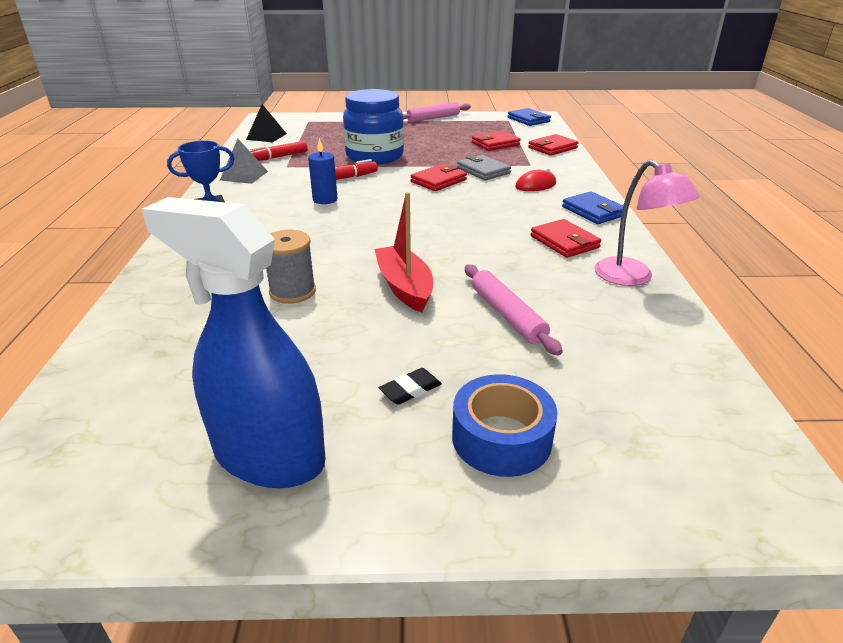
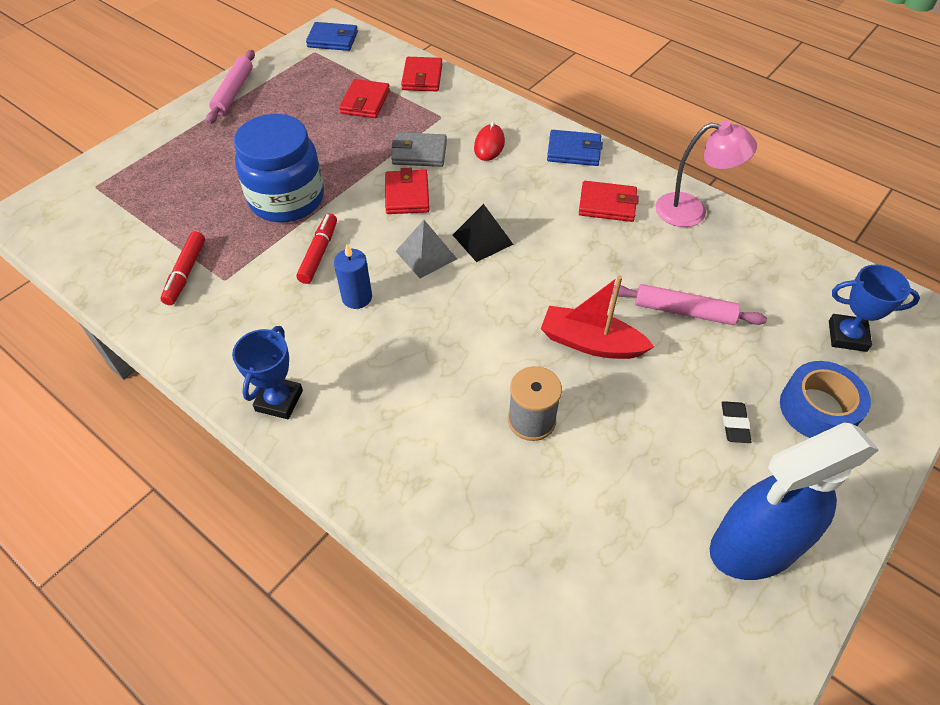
camera: 50 degrees left, 20 degrees up
grey pyramid [220,139,268,184] -> grey pyramid moved to [395,220,457,278]
black pyramid [246,104,287,142] -> black pyramid moved to [453,204,514,262]
none -> blue trophy [829,264,920,352]

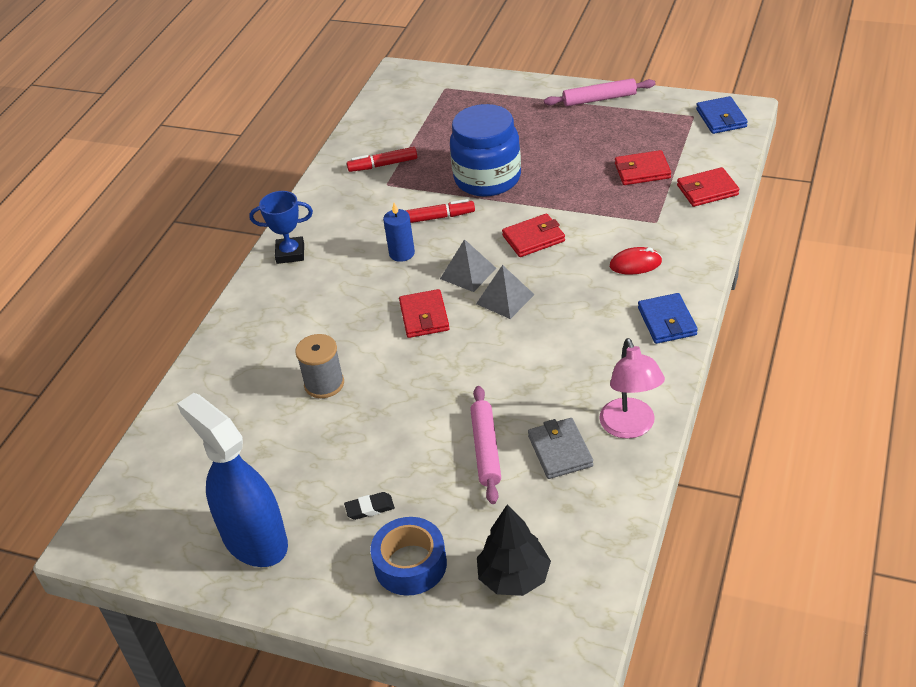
camera: 75 degrees right, 10 degrees down
grey wallet [391,132,447,167] -> grey wallet moved to [528,418,593,479]
black pyramid [453,204,514,262] -> grey pyramid [476,265,535,319]
red boat [541,276,654,359] -> none
red wallet [579,181,639,222] -> red wallet moved to [399,289,450,338]
blue trophy [829,264,920,352] -> black tree [477,505,551,596]

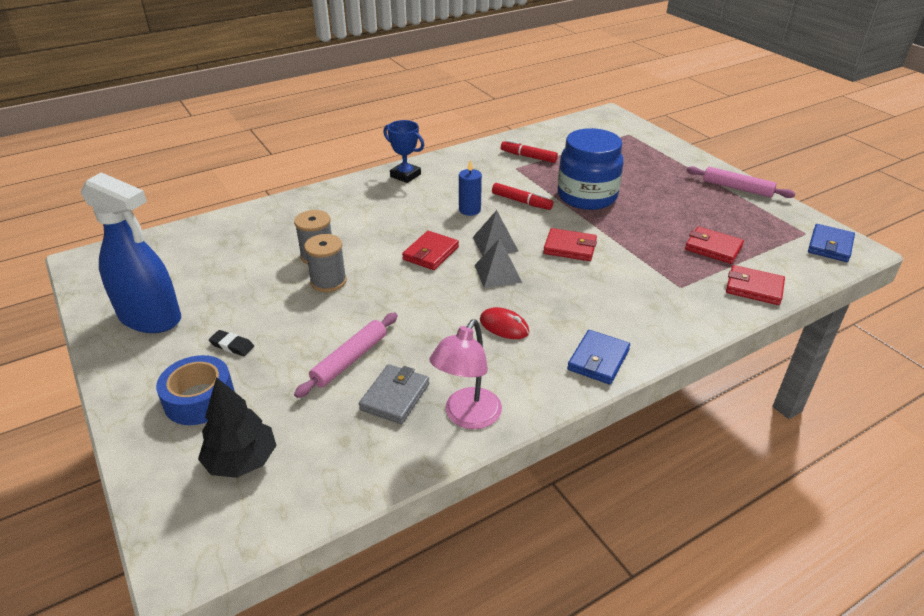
camera: 35 degrees right, 5 degrees down
blue spray bottle [177,393,288,567] -> blue spray bottle turned 120 degrees clockwise [81,172,181,333]
red mouse [610,247,662,275] -> red mouse moved to [480,307,529,339]
none -> grey spool [304,234,347,292]

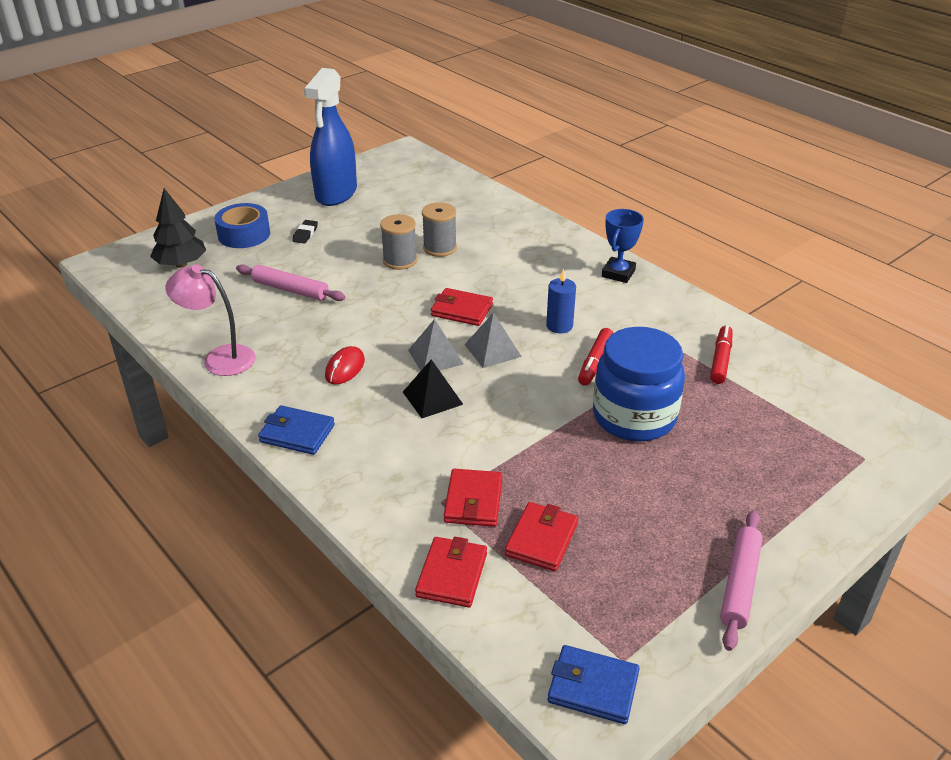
camera: 80 degrees right, 0 degrees up
grey wallet [359,364,429,424] -> none
red wallet [543,228,597,261] -> red wallet moved to [444,469,502,527]
none -> black pyramid [403,359,463,418]

